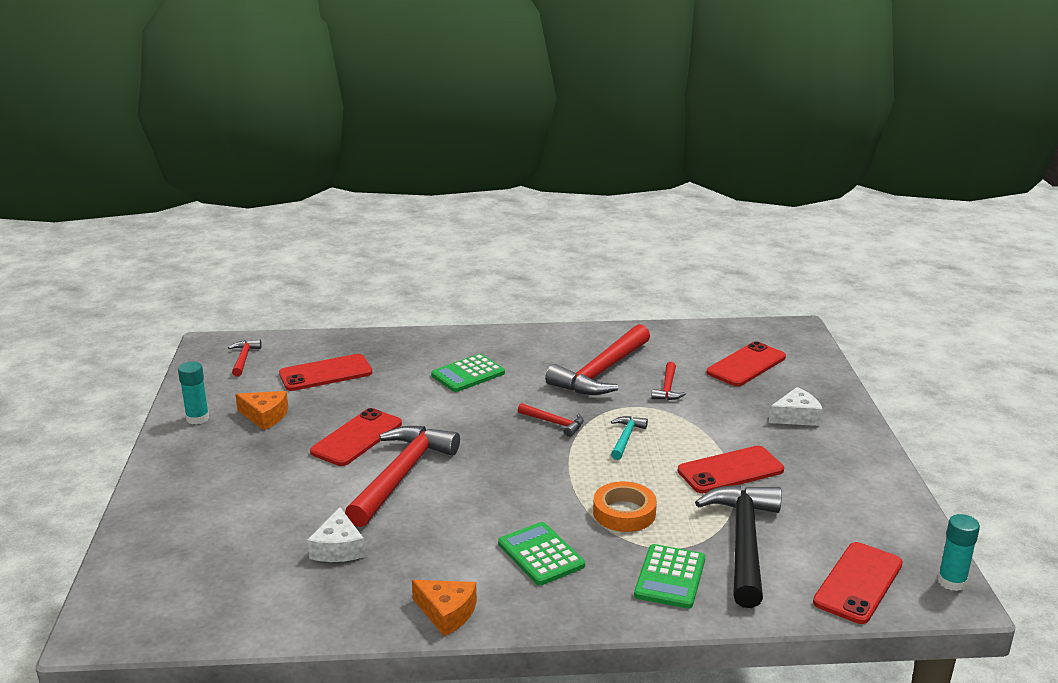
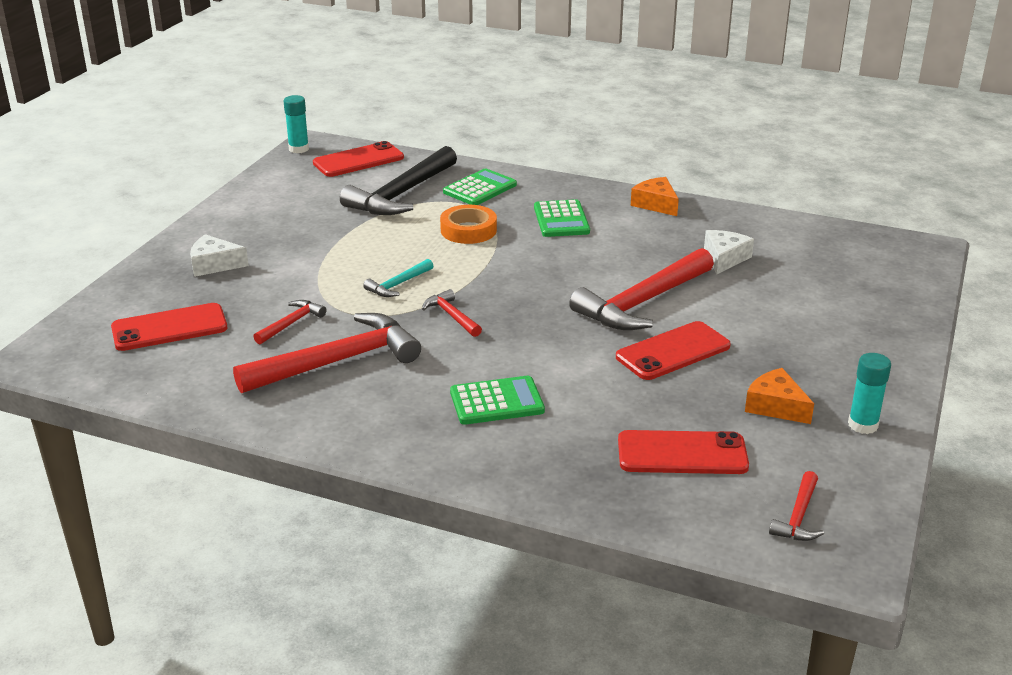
camera: 155 degrees left, 5 degrees up
red phone [677,446,784,493] -> none

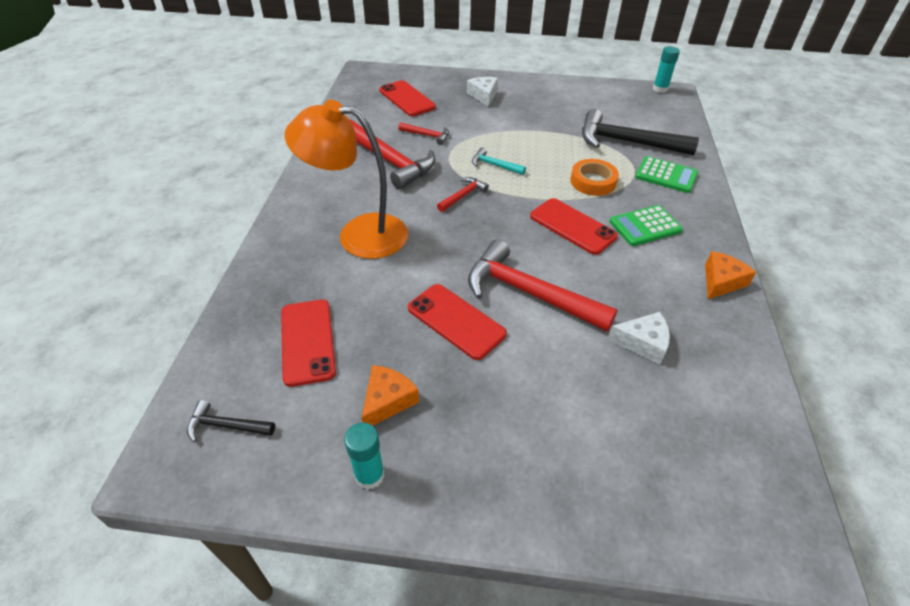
camera: 75 degrees right, 15 degrees up
red phone [313,141,404,177] -> red phone moved to [530,198,618,255]
green calculator [450,376,545,425] -> orange lamp [285,100,408,259]
red hammer [769,471,824,541] -> black hammer [187,400,275,442]

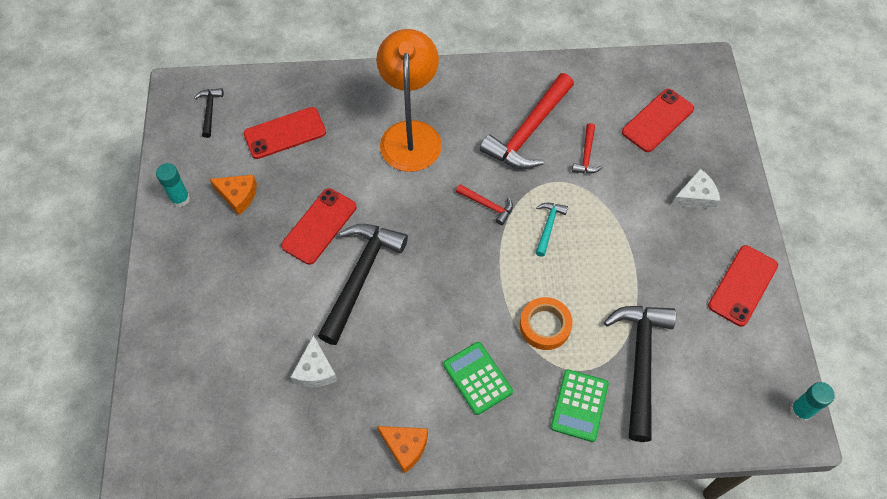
camera: 80 degrees right, 15 degrees up
red hammer [468,239,618,331] -> black hammer [318,224,408,345]
red phone [530,198,618,255] -> red phone moved to [708,245,778,326]

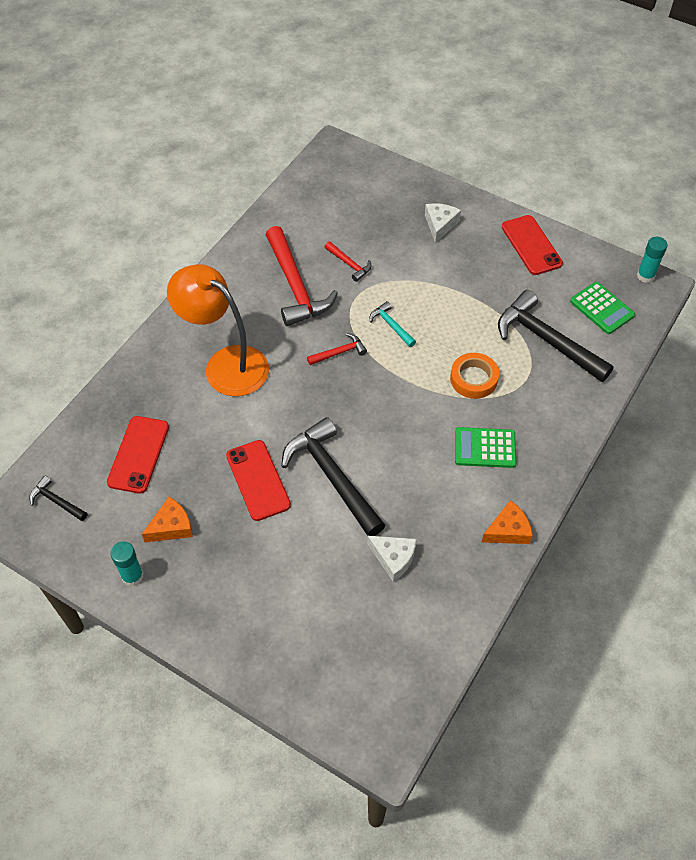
camera: 55 degrees left, 5 degrees down
green calculator [551,369,609,442] -> green calculator moved to [570,282,635,334]
red phone [622,89,694,152] -> none

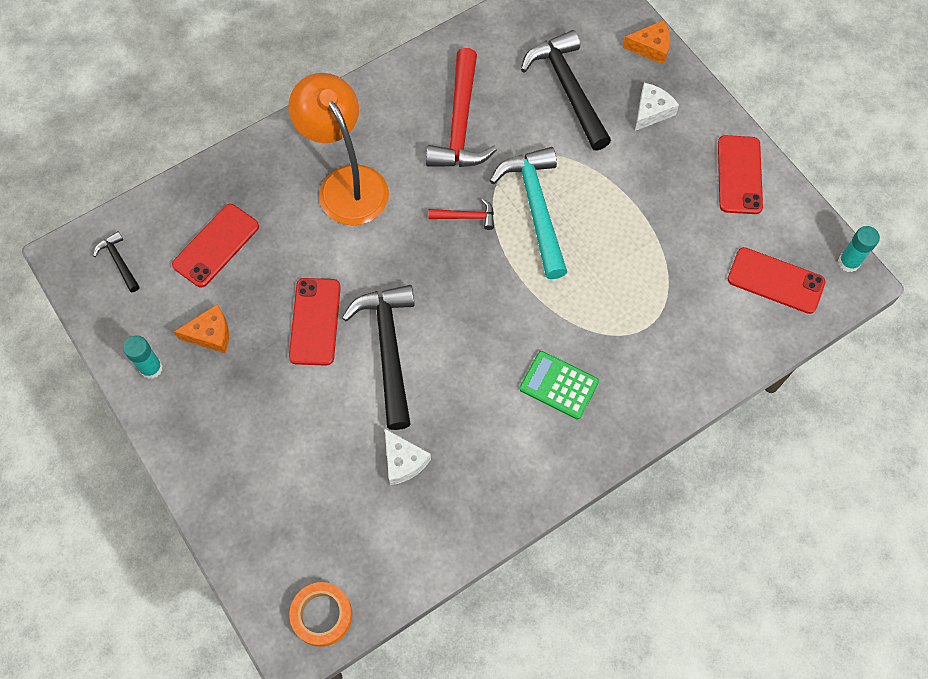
camera: 25 degrees right, 10 degrees up
red hammer [325,241,372,282] -> none
turquoise hammer [370,301,416,347] -> turquoise hammer [490,147,567,279], size x2.13
orange tape [450,353,499,399] -> orange tape moved to [289,582,352,647]
orange cheese [482,500,533,544] -> orange cheese moved to [623,20,670,65]
black hammer [498,290,614,382] -> black hammer moved to [521,30,611,151]
green calculator [570,282,635,334] -> red phone [728,247,825,314]

